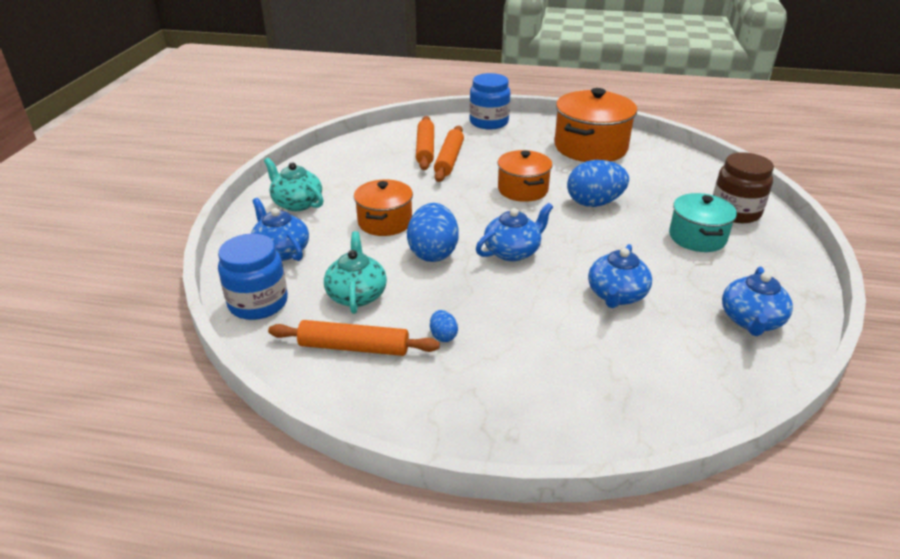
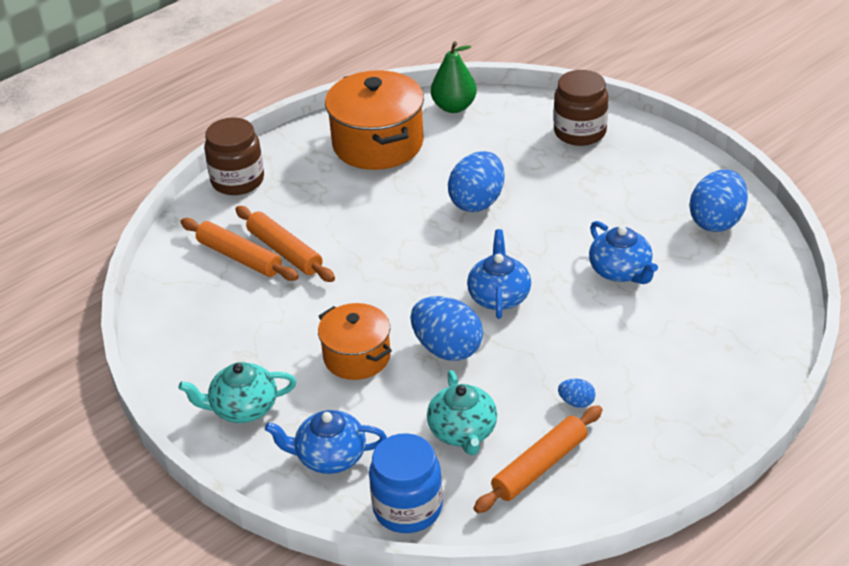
camera: 50 degrees left, 5 degrees up
turquoise teapot [324,231,387,314] -> turquoise teapot turned 135 degrees counterclockwise [427,370,497,455]
blue jar [469,73,510,129] -> brown jar [204,117,264,195]
orange pot [498,150,552,202] -> none
turquoise pot [669,193,737,252] -> none
blue teapot [722,267,793,336] -> blue egg [690,169,748,232]
none -> green pear [431,41,477,113]

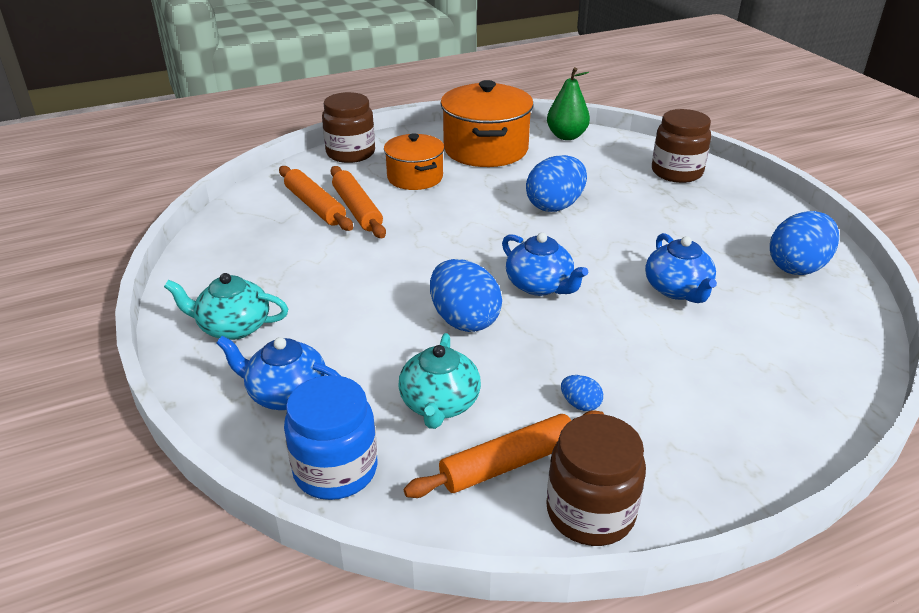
camera: 15 degrees right, 5 degrees down
orange pot [318,303,392,380] -> orange pot moved to [384,133,444,190]
blue teapot [467,229,531,319] -> blue teapot turned 120 degrees clockwise [502,233,588,296]
none -> brown jar [546,414,646,546]

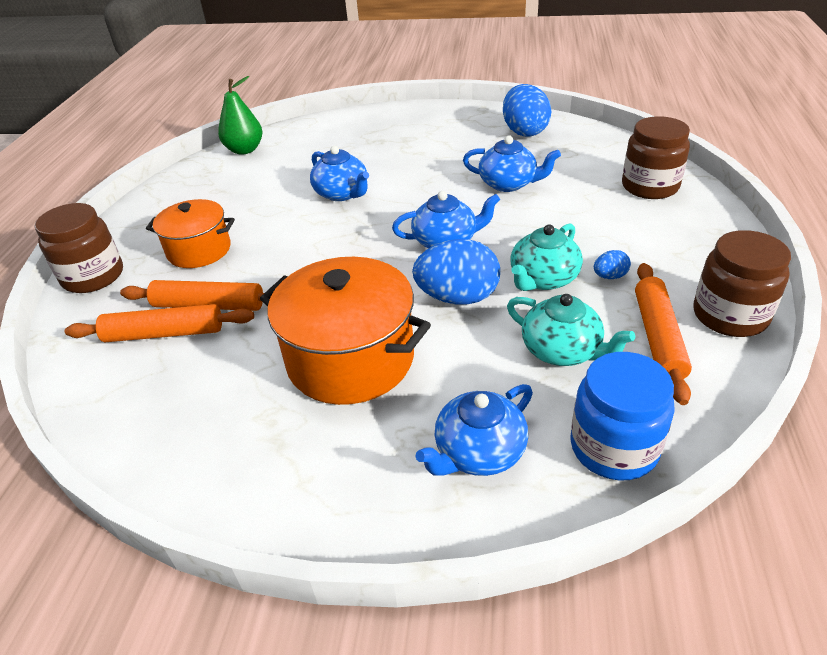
camera: 55 degrees left, 5 degrees up
turquoise teapot [164,273,288,340] -> turquoise teapot moved to [511,223,583,291]
orange pot [440,80,533,167] -> orange pot moved to [260,257,431,405]
blue egg [526,155,587,212] -> blue teapot [310,146,369,201]
brown jar [652,109,711,183] -> brown jar moved to [622,116,690,199]

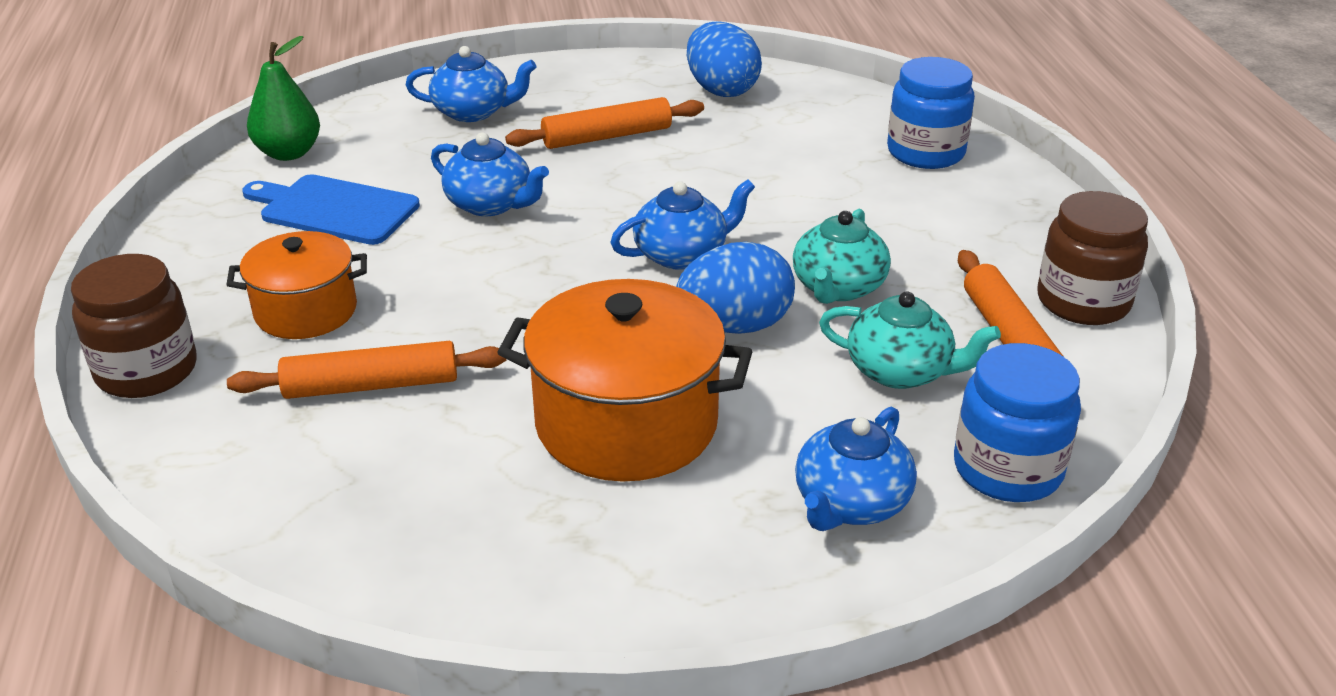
camera: 20 degrees left, 5 degrees down
orange rolling pin [65,304,254,342] -> orange rolling pin moved to [505,97,704,149]
blue teapot [463,135,561,192] -> blue teapot moved to [405,46,537,122]
blue egg [594,250,631,279] -> none
brown jar [622,116,690,199] -> blue jar [887,57,975,169]
none -> blue cutting board [242,174,420,245]

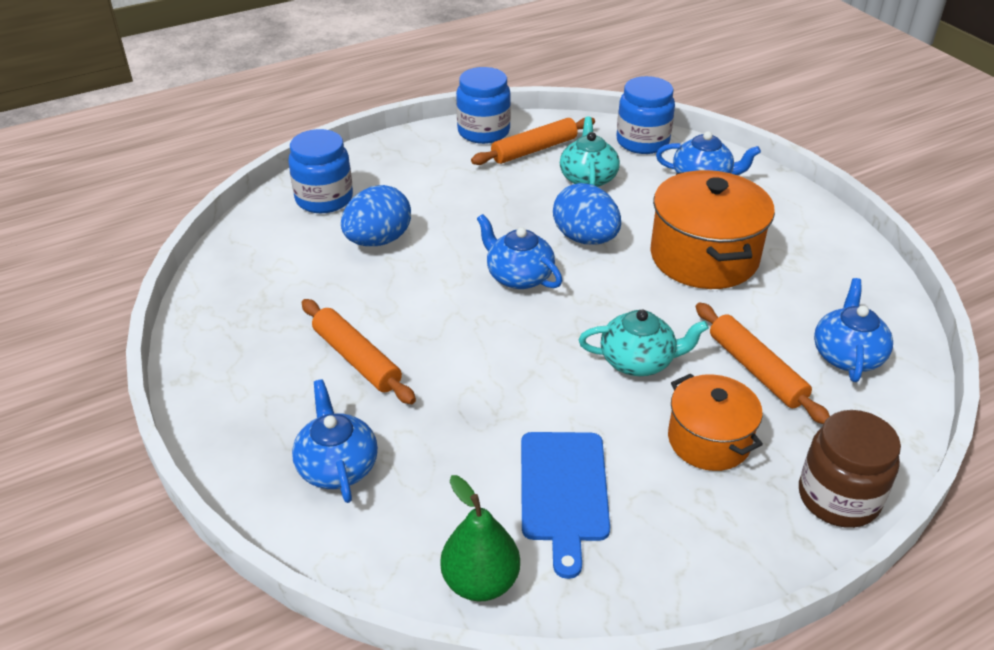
camera: 110 degrees left, 5 degrees up
blue teapot [431,132,549,216] -> blue teapot moved to [814,278,893,382]
blue egg [687,21,762,97] -> blue egg moved to [341,185,411,246]
turquoise teapot [793,209,891,304] -> turquoise teapot moved to [579,310,709,376]
brown jar [1037,191,1148,325] -> blue jar [456,67,511,144]

